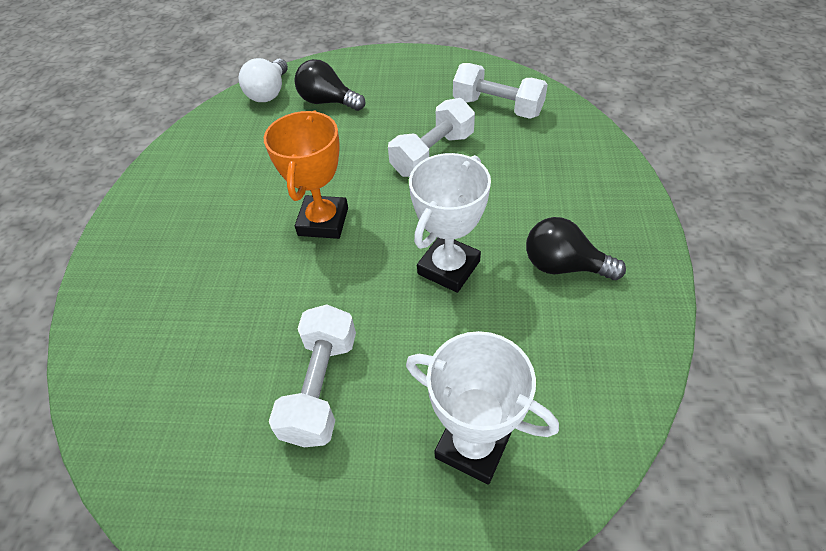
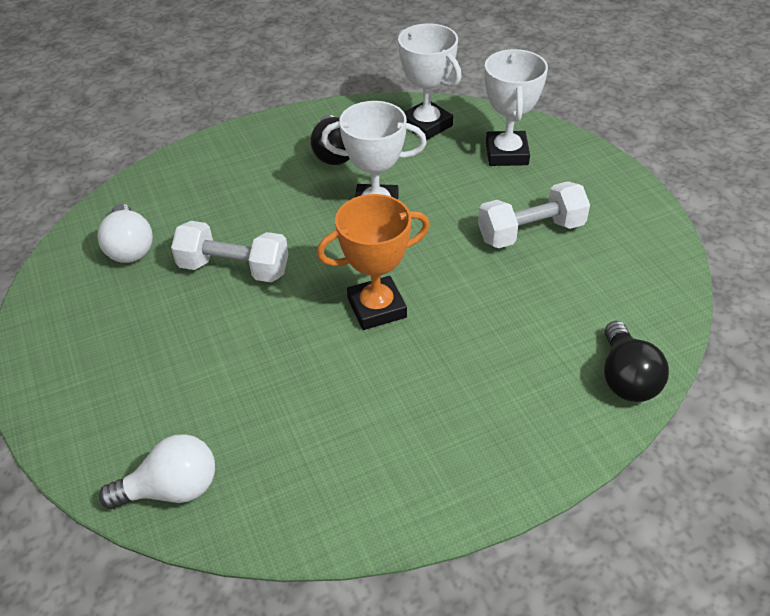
camera: 120 degrees left, 5 degrees down
black light bulb [294,59,365,111] -> black light bulb moved to [604,321,669,402]
white dumbbell [453,63,548,119] -> white light bulb [97,203,153,263]
none -> white trophy [396,23,462,140]

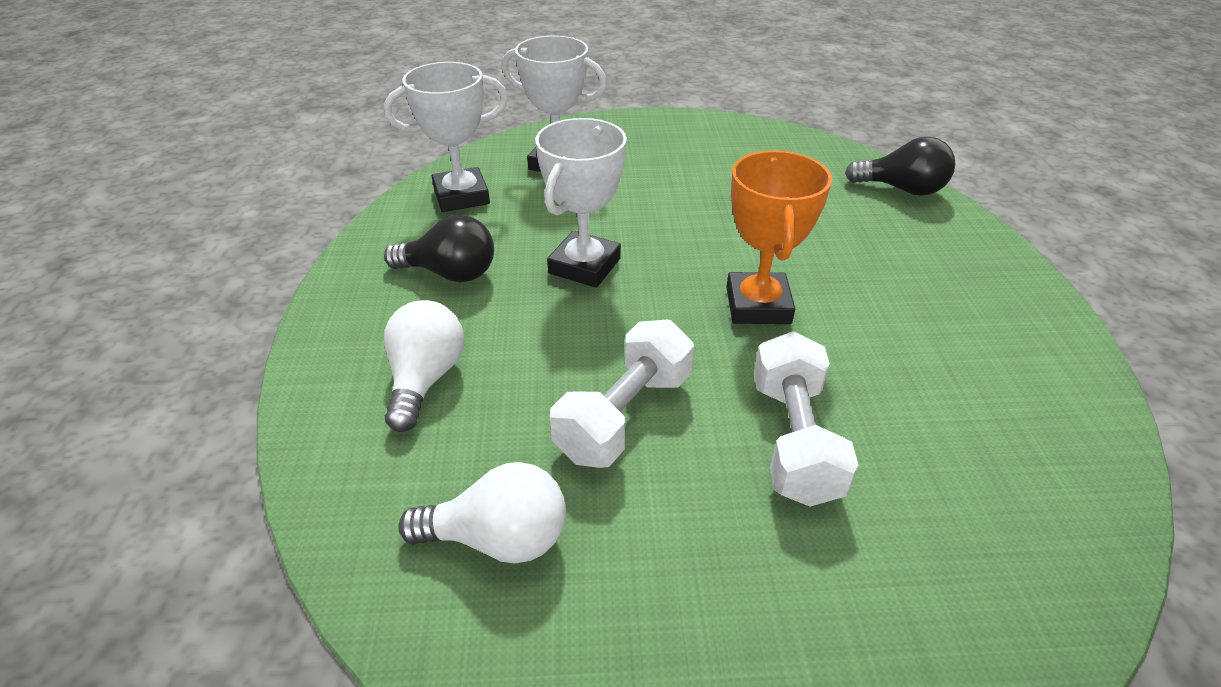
camera: 70 degrees left, 5 degrees down
white light bulb [99,434,215,509] -> white light bulb moved to [384,300,464,432]
white dumbbell [478,181,590,248] -> white dumbbell moved to [754,331,859,507]

